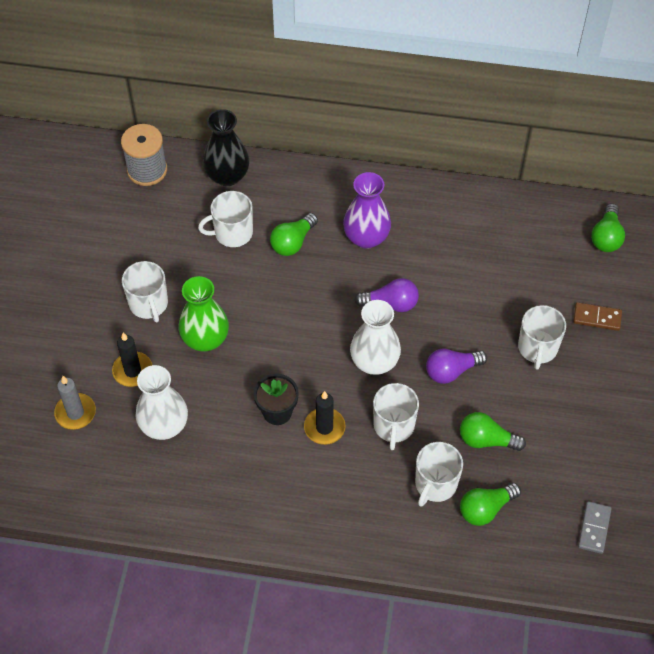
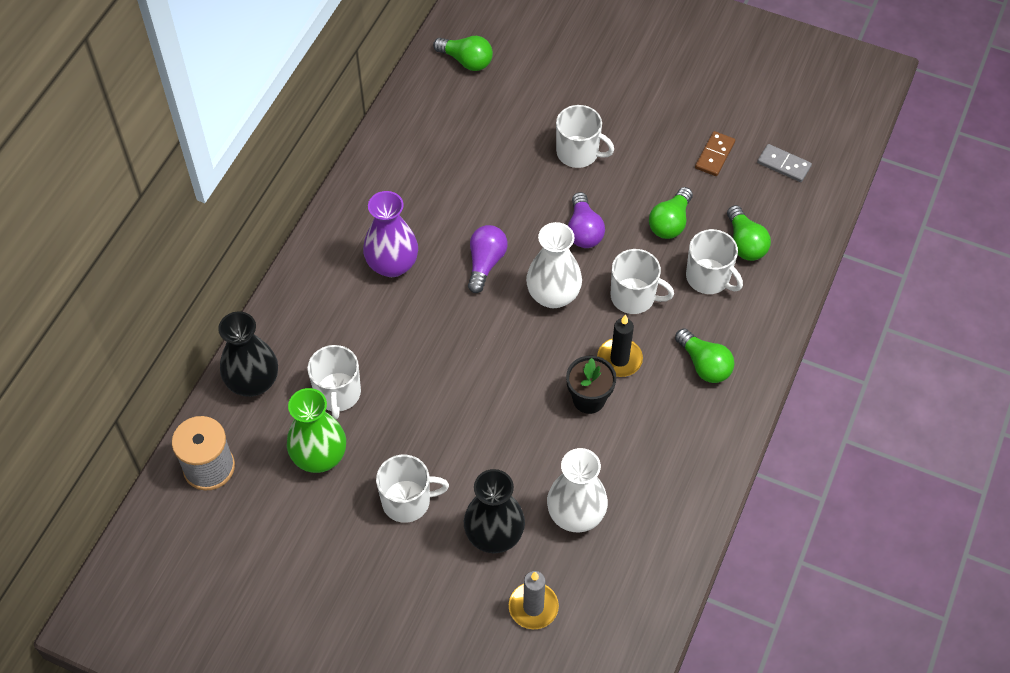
camera: 75 degrees left, 0 degrees up
black candle [112,333,152,387] -> black vase [464,469,525,553]
green vase [179,276,229,352] -> green vase moved to [287,388,346,473]
green light bulb [270,213,318,256] -> green light bulb moved to [675,328,735,383]
brown domino [573,302,622,331] -> brown domino moved to [695,131,735,176]

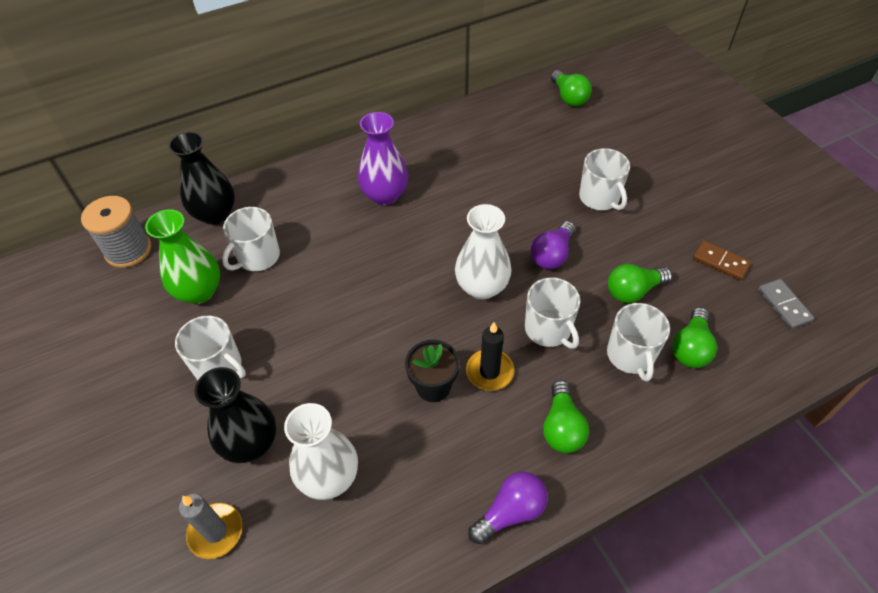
camera: 40 degrees right, 5 degrees down
purple light bulb [468,225,508,293] -> purple light bulb moved to [468,472,548,544]
brown domino [695,131,735,176] -> brown domino turned 60 degrees clockwise [693,241,751,281]

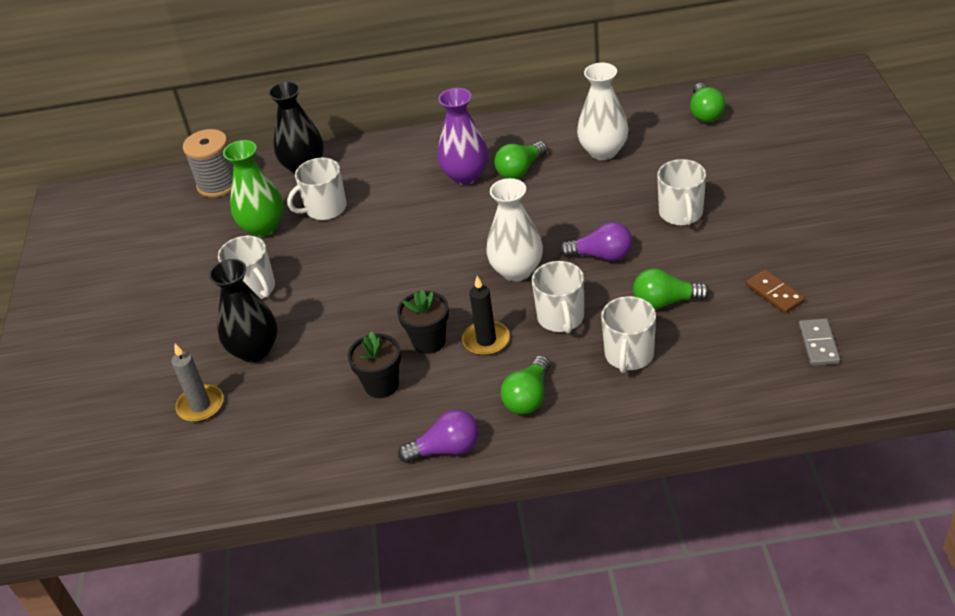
camera: 25 degrees right, 10 degrees down
white vase [284,403,358,500] -> white vase moved to [577,63,629,160]
purple light bulb [530,221,575,269] -> purple light bulb turned 135 degrees counterclockwise [559,222,632,261]
green light bulb [672,307,717,368] -> green light bulb moved to [494,141,548,179]
none -> black flower pot [348,331,401,398]

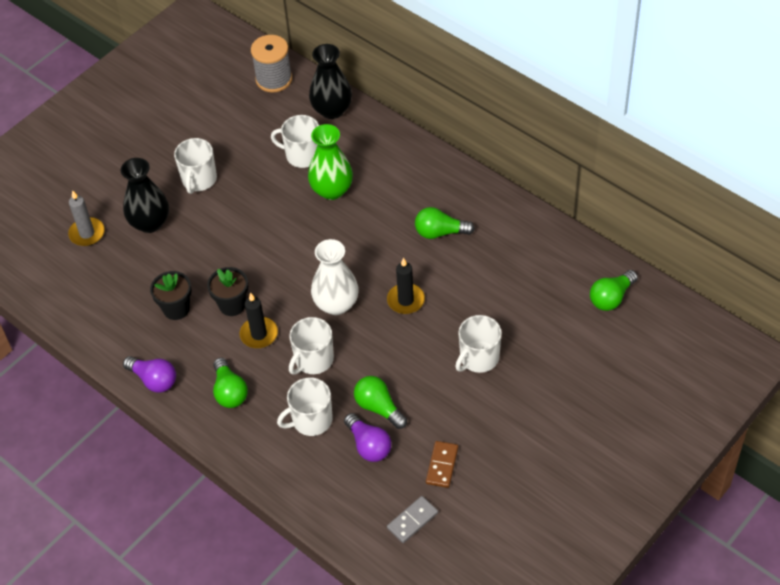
camera: 45 degrees right, 10 degrees up
green vase [223,140,284,237] -> green vase moved to [308,124,353,200]
purple vase [438,88,489,185] -> none
green light bulb [500,355,550,414] -> green light bulb turned 90 degrees counterclockwise [213,358,248,408]
purple light bulb [559,222,632,261] -> purple light bulb moved to [344,413,391,462]
white vase [577,63,629,160] -> none
none -> black candle [387,258,425,314]

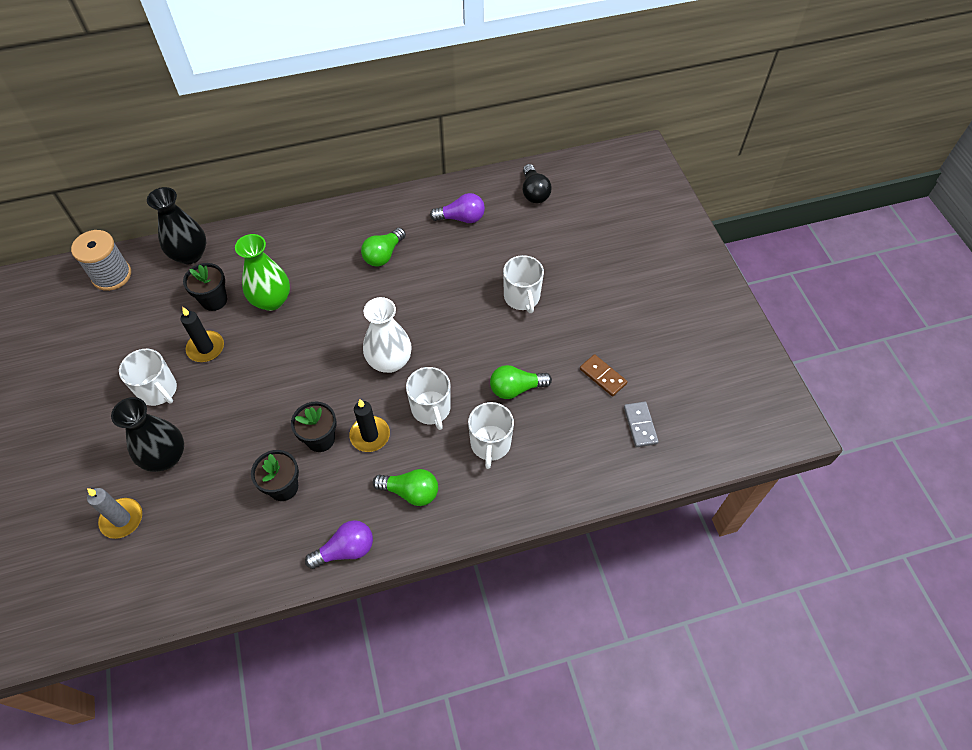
camera: 60 degrees left, 5 degrees up
white mug [271,115,319,168] -> black flower pot [183,263,227,311]
purple light bulb [344,413,391,462] -> purple light bulb moved to [430,193,485,223]
black candle [387,258,425,314] -> black candle moved to [181,307,224,362]
green light bulb [590,270,638,311] -> black light bulb [523,164,552,203]

